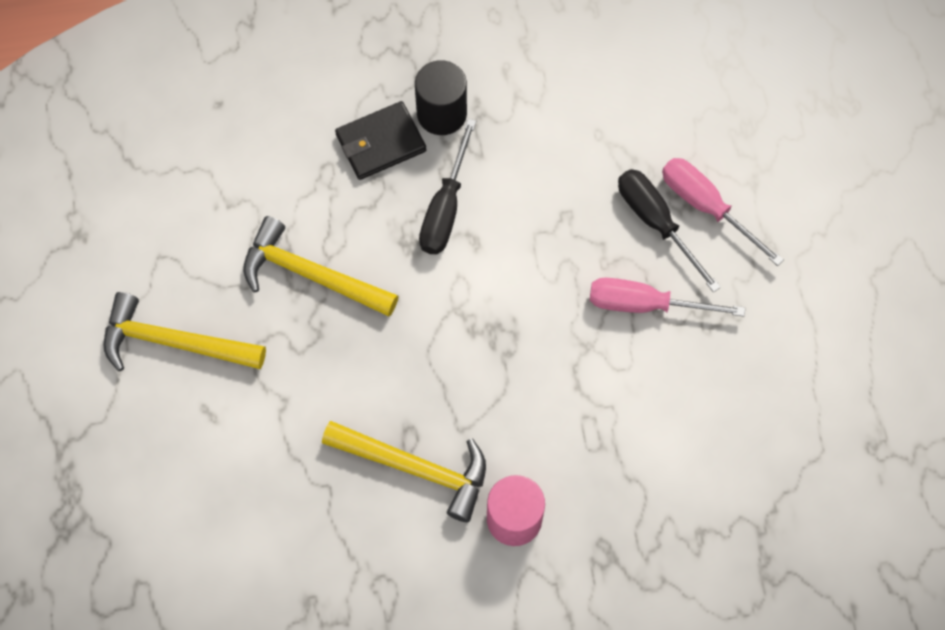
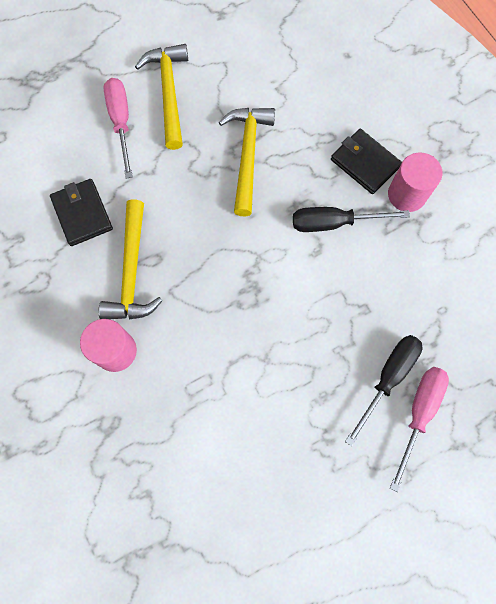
camera: 70 degrees right, 5 degrees up
black cylinder [415,60,467,135] -> pink cylinder [388,152,442,212]
pink screwdriver [590,278,745,317] -> pink screwdriver moved to [104,78,133,178]
none -> black wallet [50,179,113,246]

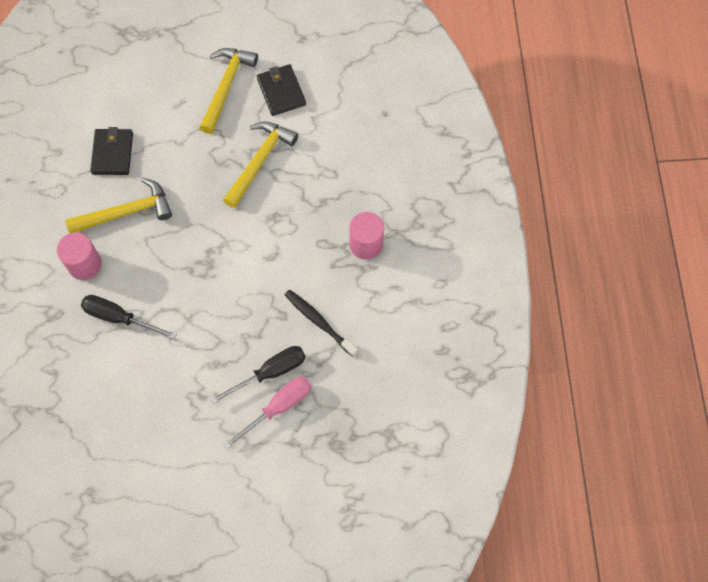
camera: 25 degrees right, 5 degrees down
yellow hammer [98,199,163,320] -> yellow hammer turned 135 degrees counterclockwise [65,178,172,233]
pink screwdriver [104,78,133,178] -> none
black screwdriver [293,207,410,232] -> black screwdriver moved to [81,295,177,340]
black wallet [331,129,402,194] -> black wallet moved to [257,64,306,116]
none -> black toothbrush [285,290,358,357]

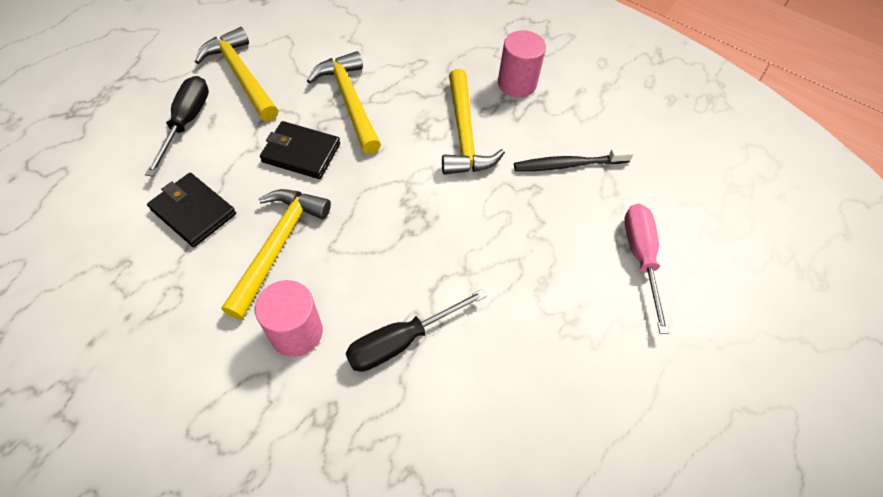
camera: 55 degrees left, 10 degrees down
black screwdriver [210,346,306,404] -> black screwdriver moved to [145,76,209,177]
black wallet [257,64,306,116] -> black wallet moved to [260,121,340,179]
none -> yellow hammer [442,69,505,175]

